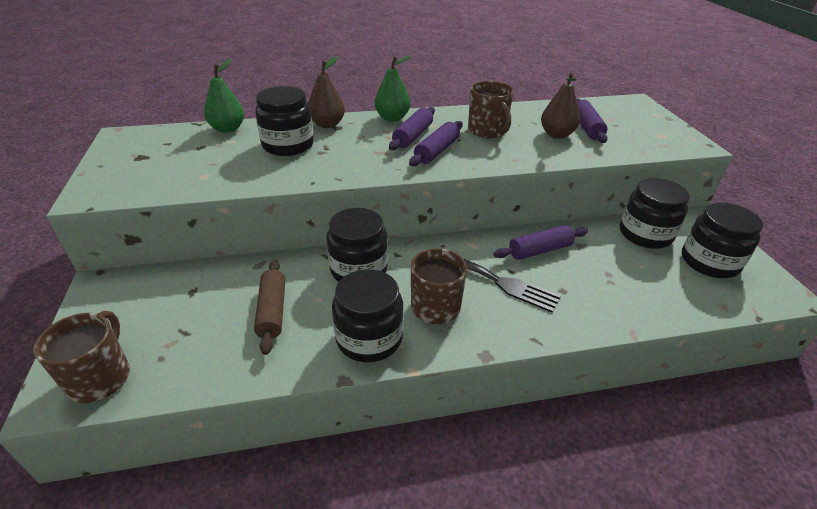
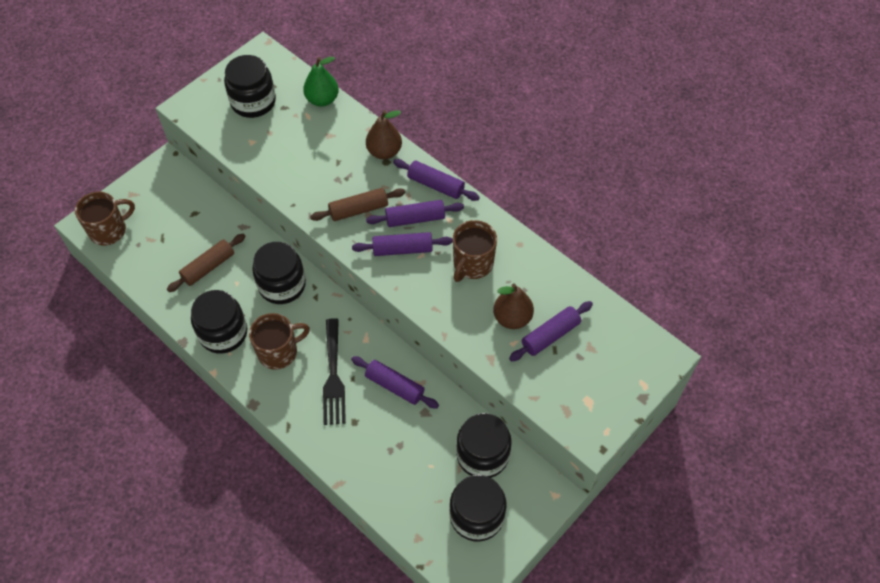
camera: 55 degrees right, 20 degrees up
black jar [255,86,314,156] -> black jar moved to [224,55,276,118]
green pear [374,55,412,122] -> purple rolling pin [393,159,480,201]
none -> brown rolling pin [310,188,405,221]

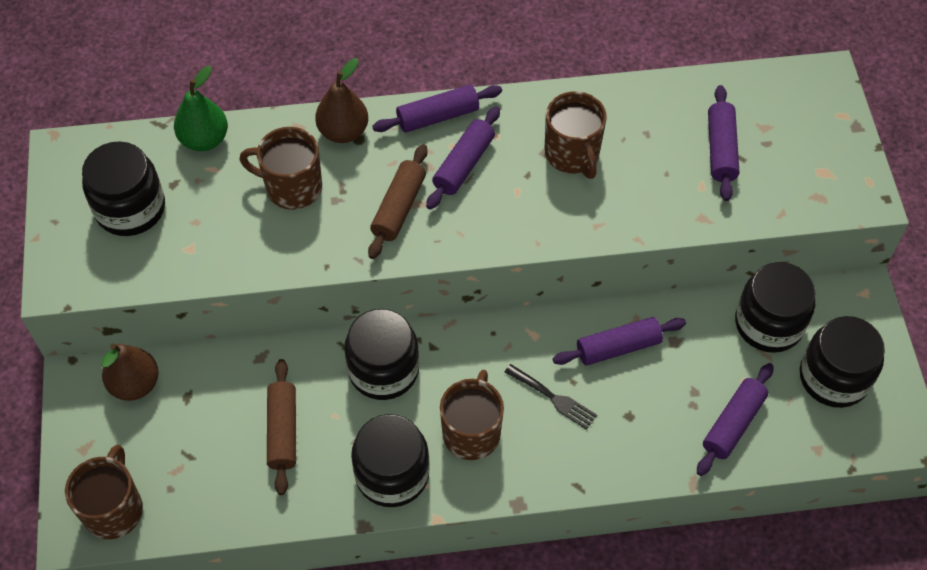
camera: 50 degrees left, 0 degrees up
black fork [323,318,346,425] -> black fork [505,364,597,430], size x0.62
purple rolling pin [352,232,453,256] -> purple rolling pin moved to [697,363,774,476]
brown pear [493,284,534,329] -> brown pear moved to [101,343,159,401]
none -> brown mug [239,127,322,210]

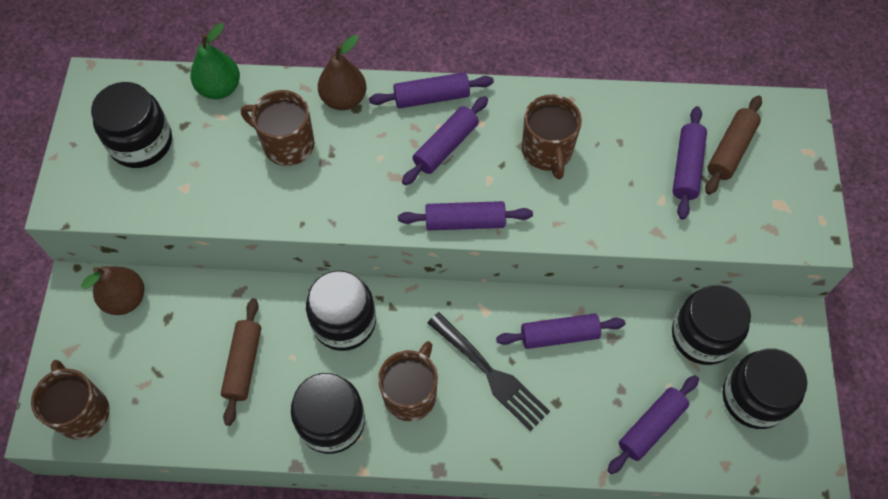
camera: 10 degrees right, 5 degrees up
brown mug [65,445,143,539] -> brown mug turned 45 degrees counterclockwise [31,360,109,440]
brown rolling pin [368,144,428,259] -> brown rolling pin moved to [705,95,762,195]
black fork [505,364,597,430] -> black fork [428,312,550,431], size x1.61
none -> purple rolling pin [398,201,533,230]

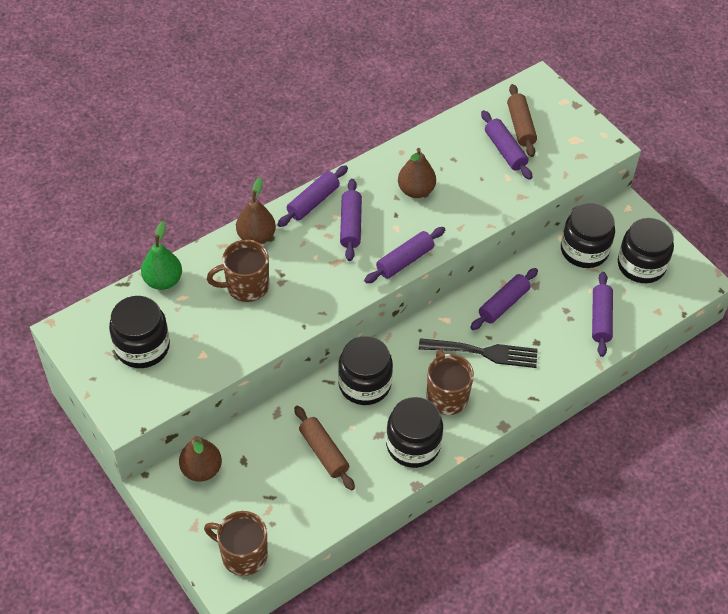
camera: 40 degrees left, 10 degrees down
brown mug [522,95,582,179] -> brown pear [398,148,436,198]

